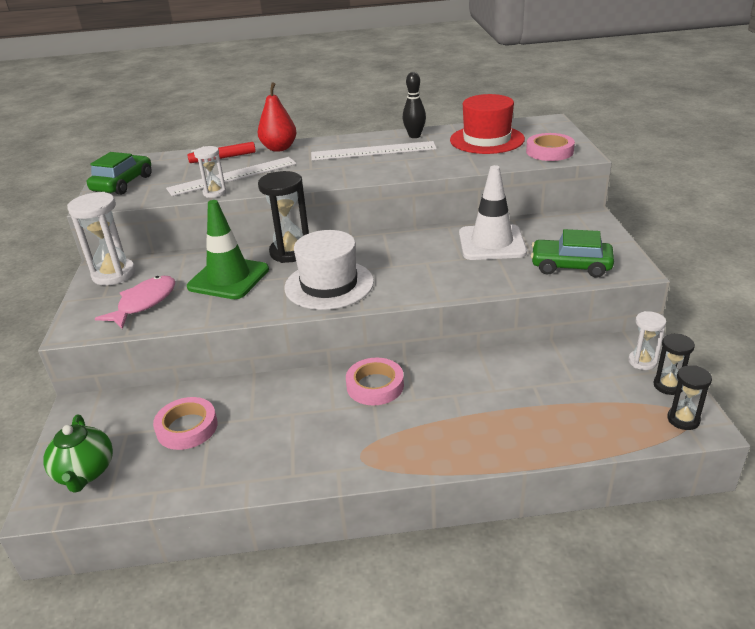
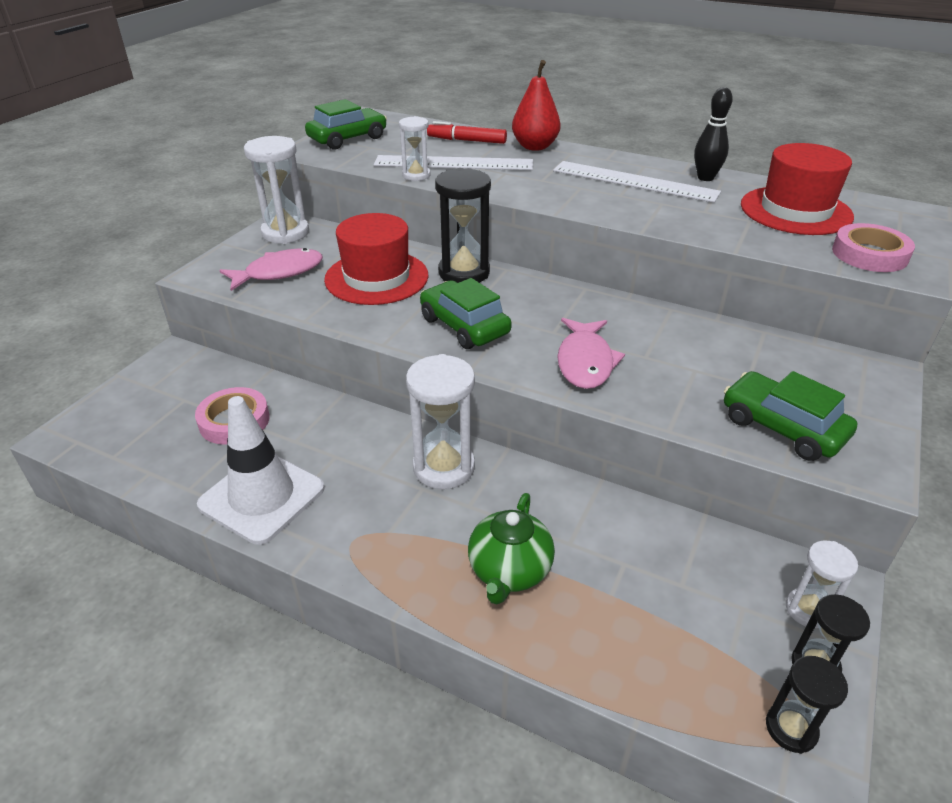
camera: 30 degrees right, 5 degrees up
green teapot [43,414,113,493] -> green teapot moved to [468,493,555,605]
green traffic cone [187,200,269,299] -> red hat [324,213,429,305]
white hat [284,230,374,310] -> green car [420,278,512,349]
pink tape [346,358,404,405] -> white hourglass [406,354,475,489]
white traffic cone [459,165,527,260] -> white traffic cone moved to [197,396,325,545]
none -> pink fish [557,318,625,389]

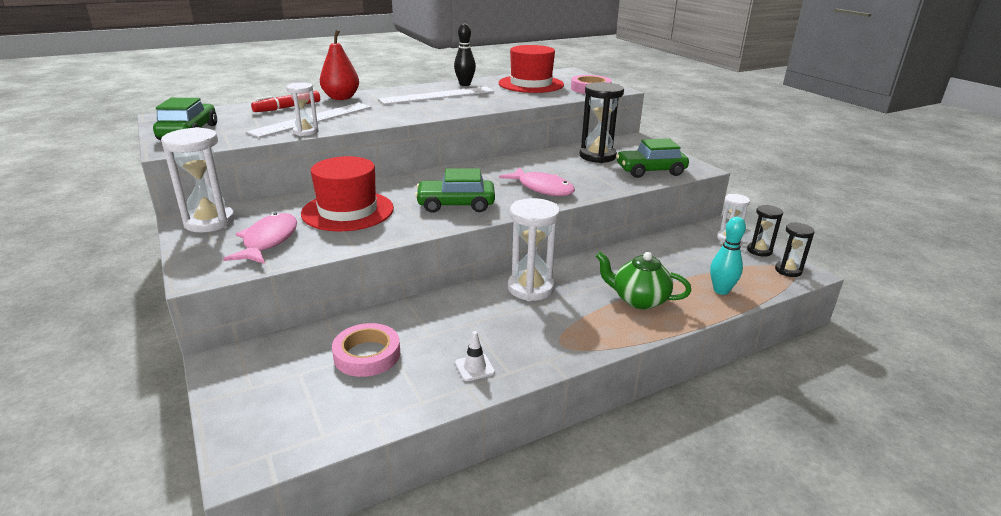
camera: 55 degrees left, 10 degrees down
white traffic cone [197,396,325,545] -> white traffic cone [455,331,495,381], size x0.40
black hourglass [435,168,491,283] -> black hourglass moved to [580,82,624,163]
green teapot [468,493,555,605] -> green teapot turned 150 degrees clockwise [596,252,691,309]
none -> turquoise bowling pin [710,217,746,295]

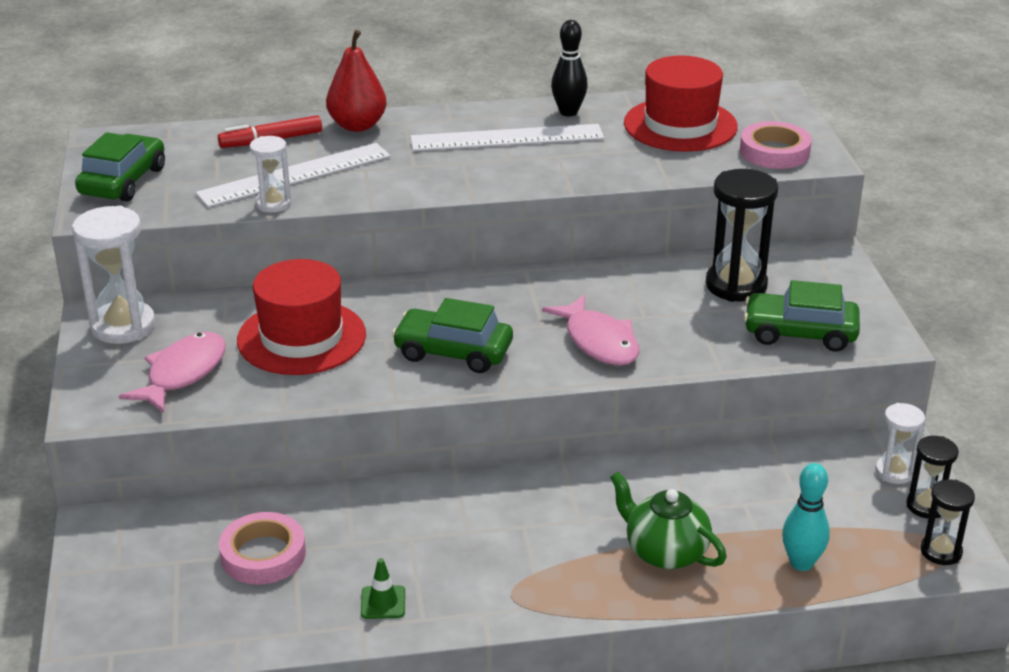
camera: 20 degrees right, 5 degrees up
white traffic cone [455,331,495,381] -> green traffic cone [361,558,405,619]
white hourglass [508,198,560,301] -> none

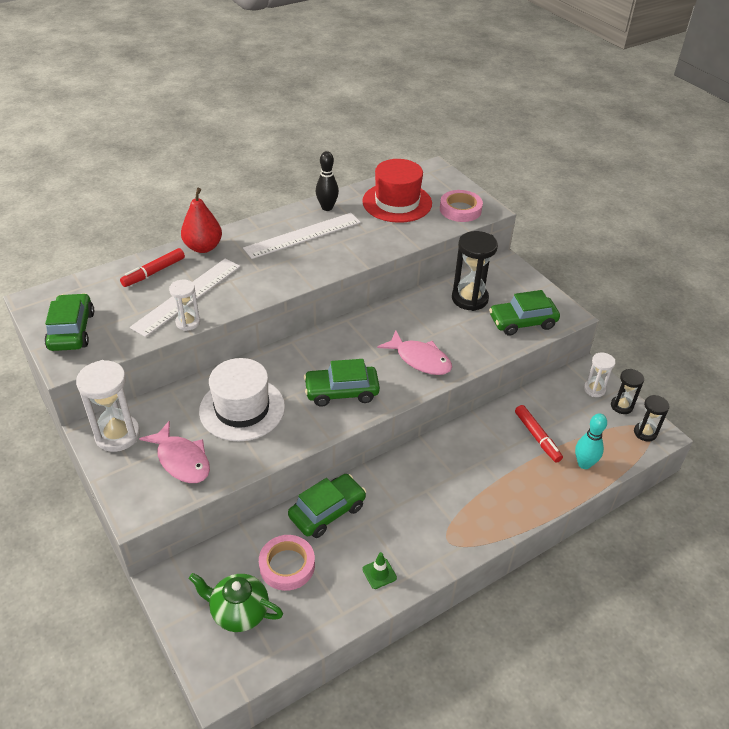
camera: 25 degrees left, 10 degrees up
pink fish [119,332,226,413] -> pink fish turned 135 degrees clockwise [139,421,210,483]
red hat [237,259,366,375] -> white hat [199,358,285,441]
green teapot [610,472,727,569] -> green teapot moved to [189,573,283,632]
none -> green car [288,474,366,538]
none -> red marker [515,405,563,463]

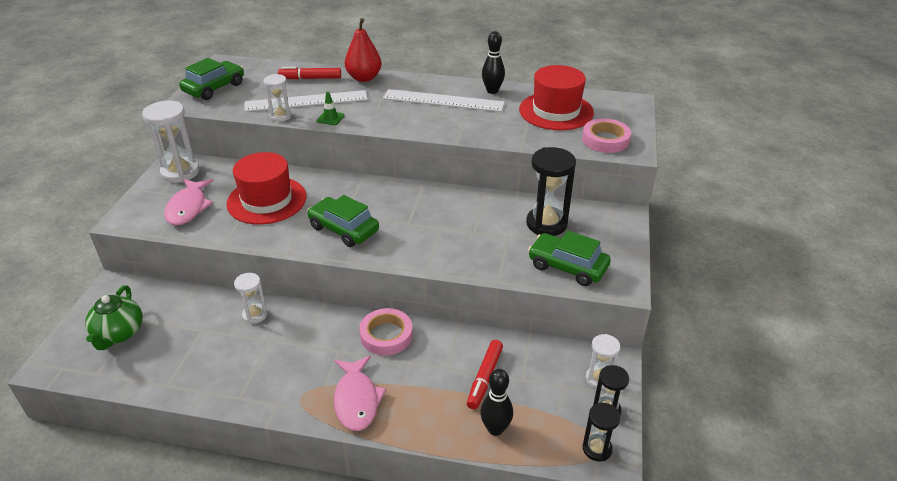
camera: 45 degrees right, 5 degrees down
green teapot [189,573,283,632] -> green teapot turned 150 degrees counterclockwise [85,285,143,350]
white hat [199,358,285,441] -> red hat [226,152,306,225]
pink tape [259,535,315,591] -> pink tape moved to [359,308,413,355]
green car [288,474,366,538] -> white hourglass [234,273,268,324]
green traffic cone [362,552,397,589] -> green traffic cone moved to [317,91,345,125]
pink fish [377,330,452,375] -> pink fish moved to [334,355,387,431]
turquoise bowling pin [575,413,607,469] -> black bowling pin [480,369,513,436]

